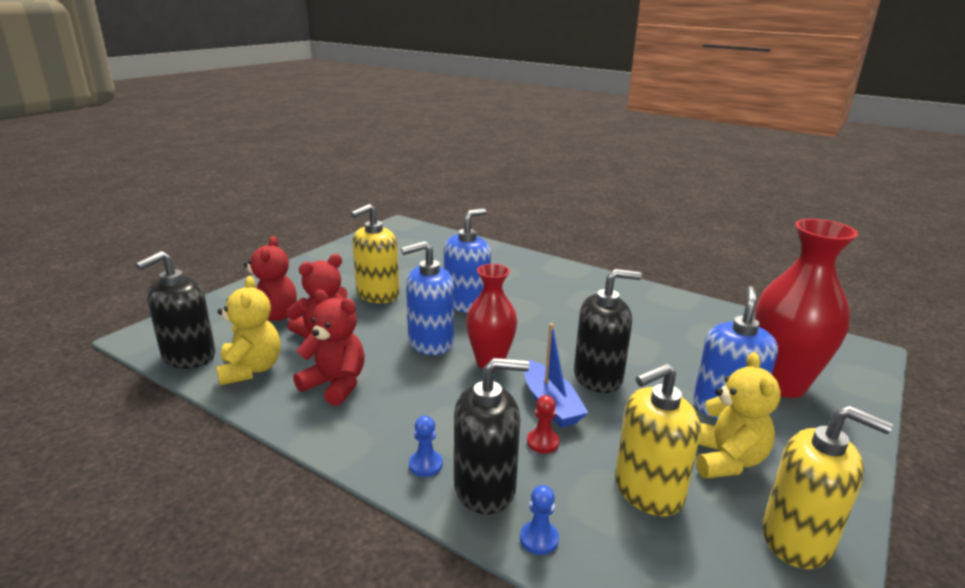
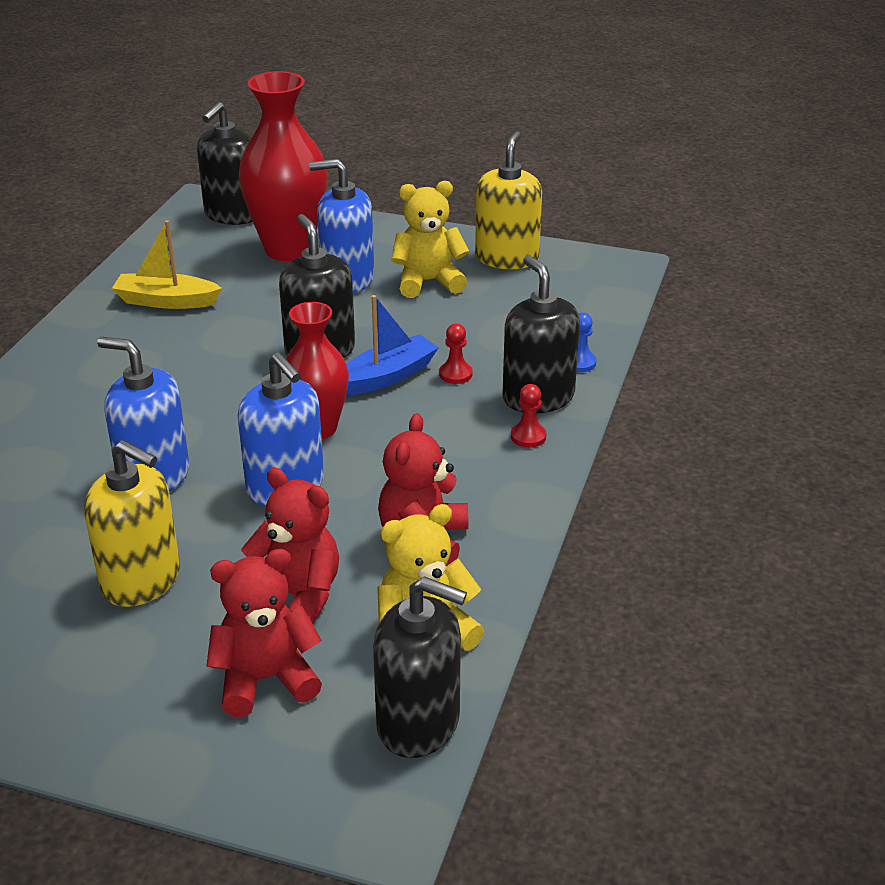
camera: 105 degrees left, 10 degrees up
blue pawn [409,416,443,477] -> red pawn [511,384,546,448]
yellow soap dispenser [615,363,701,516] -> none
none -> yellow boat [112,220,222,309]
none -> black soap dispenser [197,102,253,225]

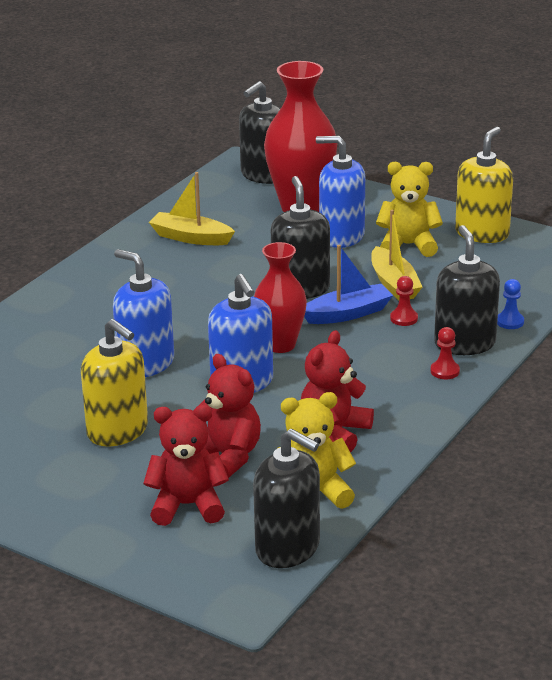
camera: 15 degrees right, 5 degrees down
none -> yellow boat [371,210,422,300]

